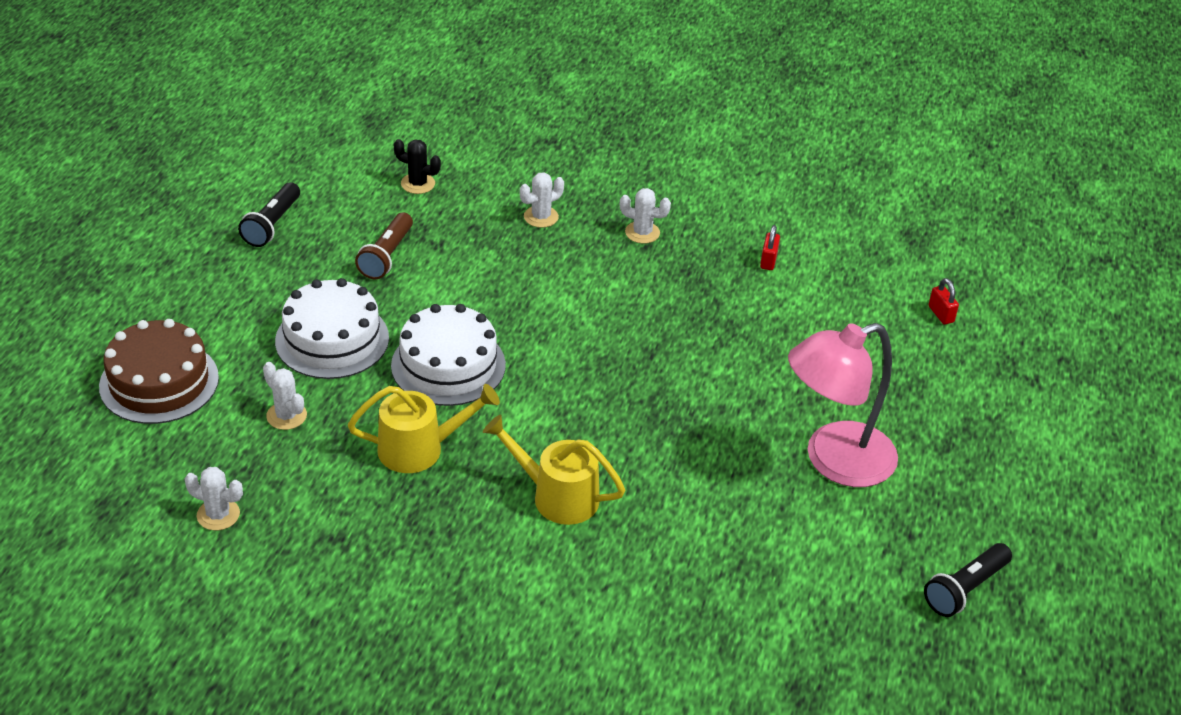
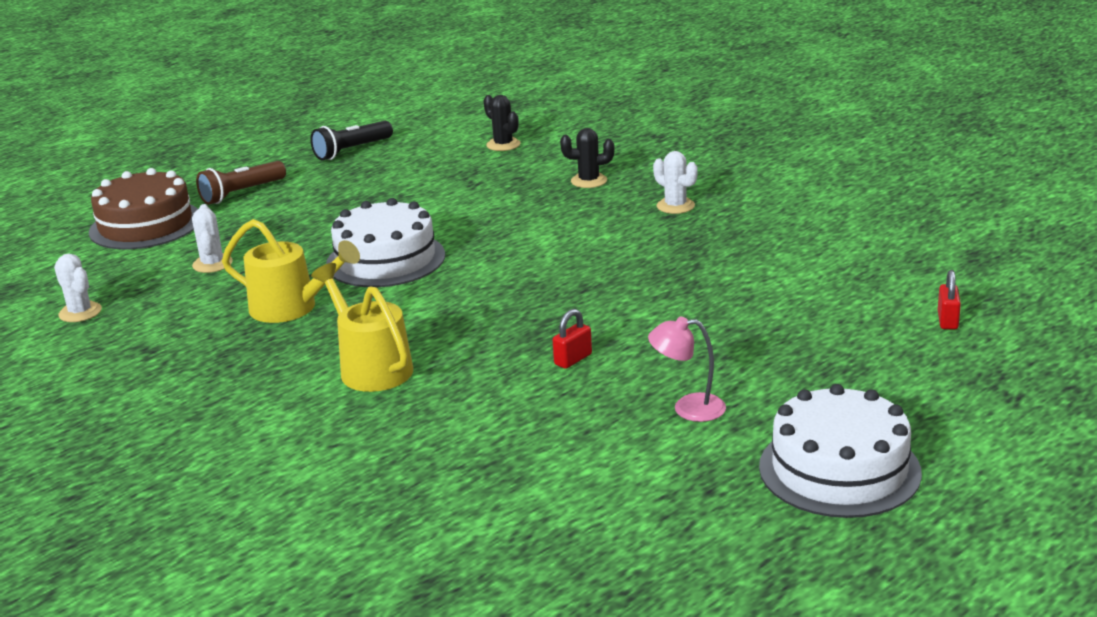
camera: 35 degrees right, 15 degrees down
white cake [275,278,389,379] -> white cake moved to [759,384,922,518]
brown flashlight [355,212,413,279] -> brown flashlight moved to [196,161,286,205]
white cactus [520,172,564,228] -> black cactus [560,128,615,188]
red padlock [760,225,780,270] -> red padlock moved to [553,309,592,369]
pink lamp [788,323,898,487] -> pink lamp [648,317,726,422], size x0.46
black flashlight [924,543,1012,617] -> none

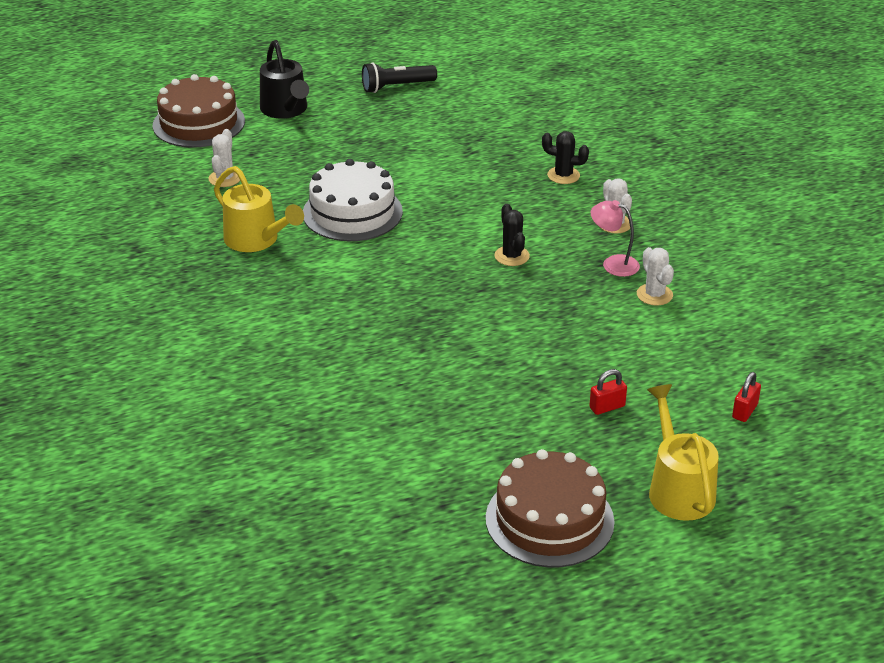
camera: 20 degrees right, 10 degrees up
white cactus [54,254,102,322] -> white cactus moved to [637,247,674,305]
brown flashlight [196,161,286,205] -> black watering can [260,40,309,118]
yellow watering can [311,263,413,392] -> yellow watering can moved to [647,384,719,521]
black cactus [483,95,520,151] -> black cactus moved to [494,204,530,266]
red padlock [553,309,592,369] -> red padlock moved to [589,369,627,415]
pink lamp [648,317,726,422] -> pink lamp moved to [591,200,640,277]
white cake [759,384,922,518] -> brown cake [486,449,614,568]

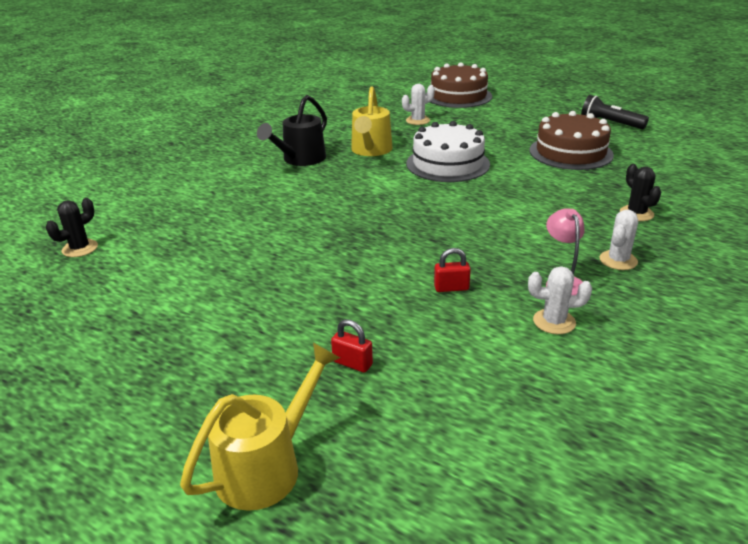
camera: 55 degrees right, 5 degrees down
black watering can [260,40,309,118] -> black watering can moved to [257,95,327,166]
brown cake [486,449,614,568] -> brown cake moved to [529,111,614,170]
black cactus [494,204,530,266] -> black cactus moved to [46,198,98,257]
white cactus [637,247,674,305] -> white cactus turned 60 degrees clockwise [528,266,592,334]
red padlock [732,372,761,422] -> red padlock moved to [434,248,471,292]

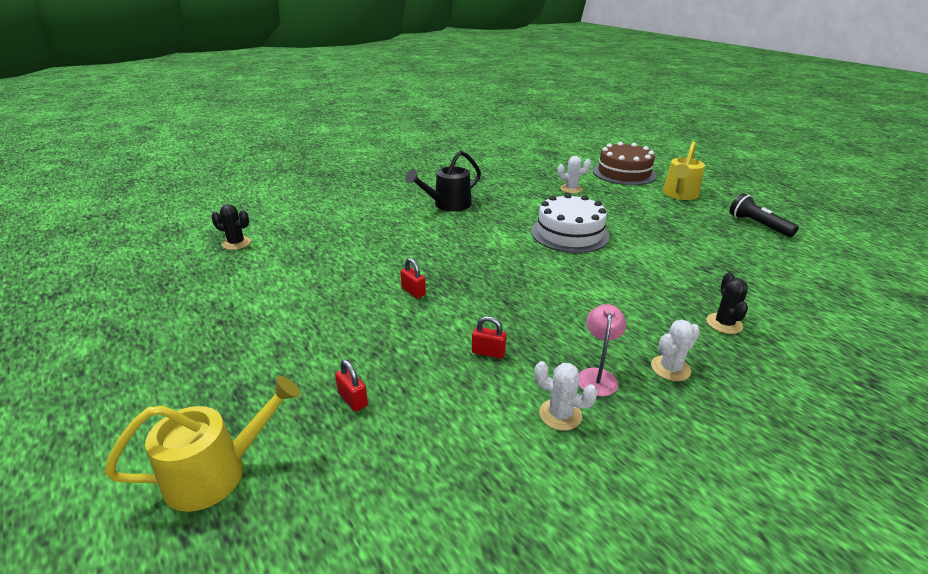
camera: 20 degrees right, 0 degrees up
black cactus [46,198,98,257] -> black cactus turned 45 degrees clockwise [211,204,251,250]
yellow watering can [351,86,393,156] -> yellow watering can moved to [663,141,705,200]
brown cake [529,111,614,170] -> none
none -> red padlock [401,258,426,298]

